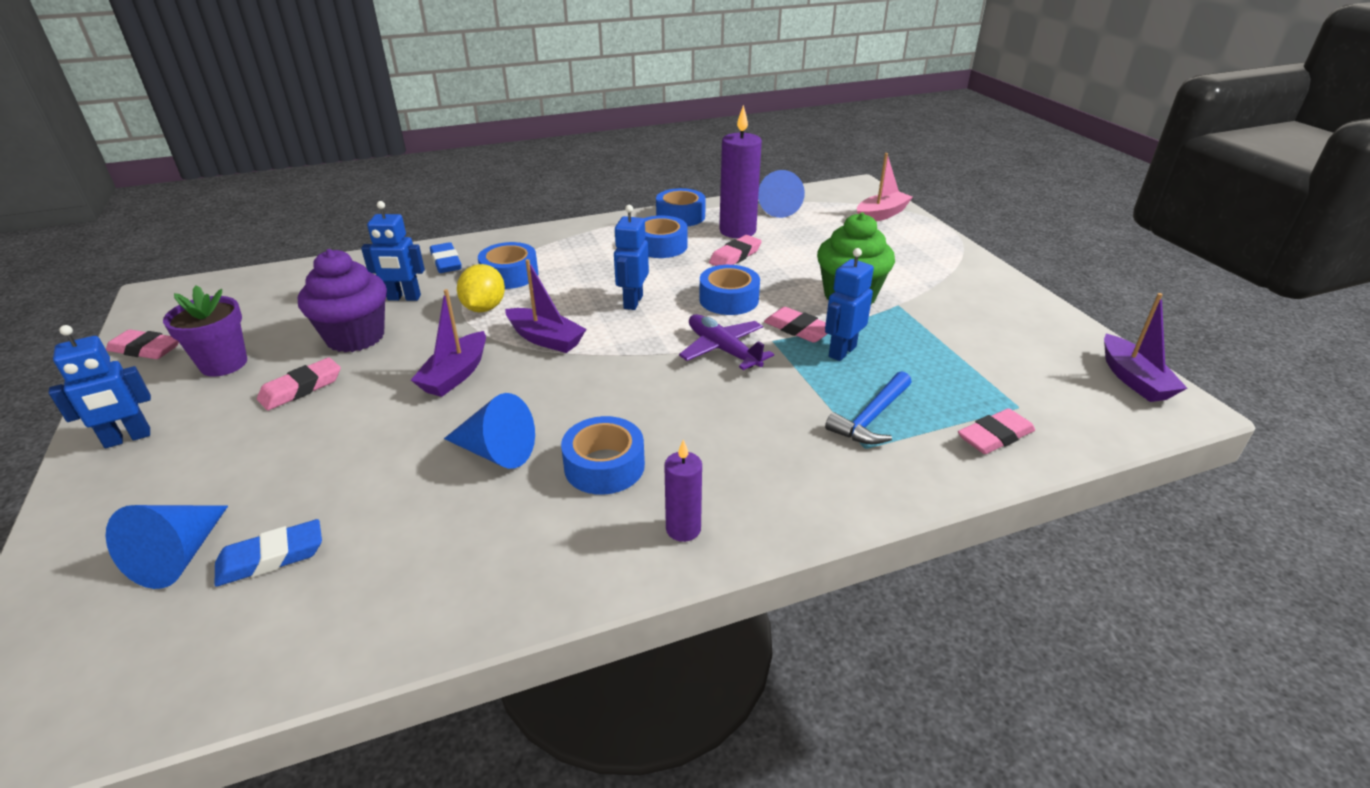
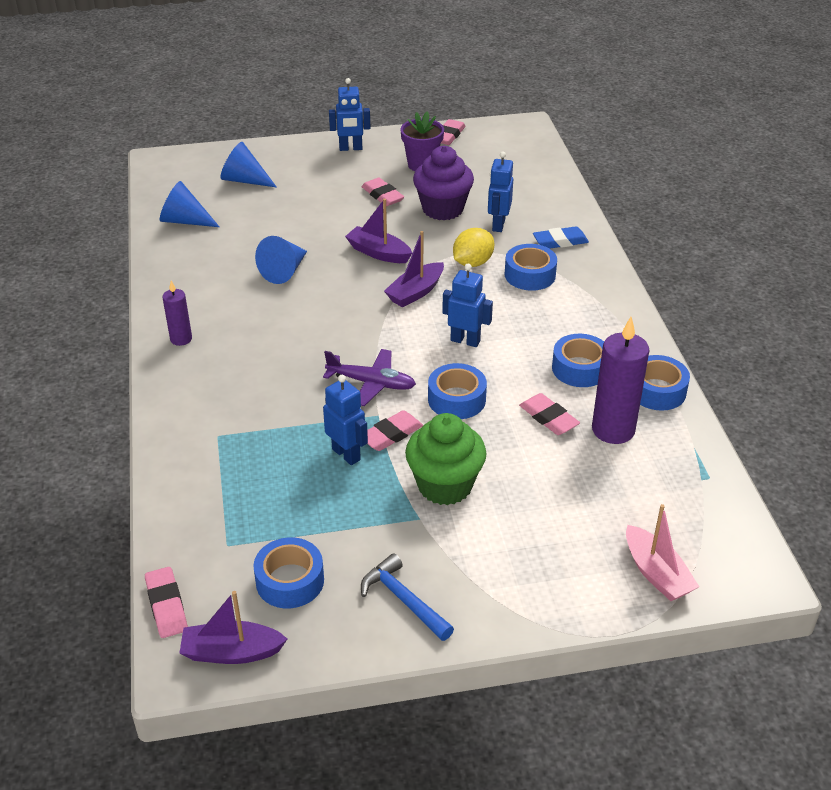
camera: 100 degrees right, 5 degrees up
blue robot [49,325,151,448] -> blue robot turned 75 degrees counterclockwise [329,78,370,151]
blue eraser [215,519,322,587] -> none
yellow lemon [457,264,505,312] -> yellow lemon turned 60 degrees counterclockwise [453,228,494,267]
blue tape [561,416,645,495] -> blue tape moved to [253,537,324,608]
purple plane [679,314,774,370] -> purple plane turned 45 degrees clockwise [323,349,416,406]
blue cone [758,170,805,218] -> blue cone moved to [160,181,220,227]
blue hammer [825,371,912,445] -> blue hammer moved to [361,553,454,641]
pink eraser [958,408,1035,454] -> pink eraser moved to [145,567,188,638]

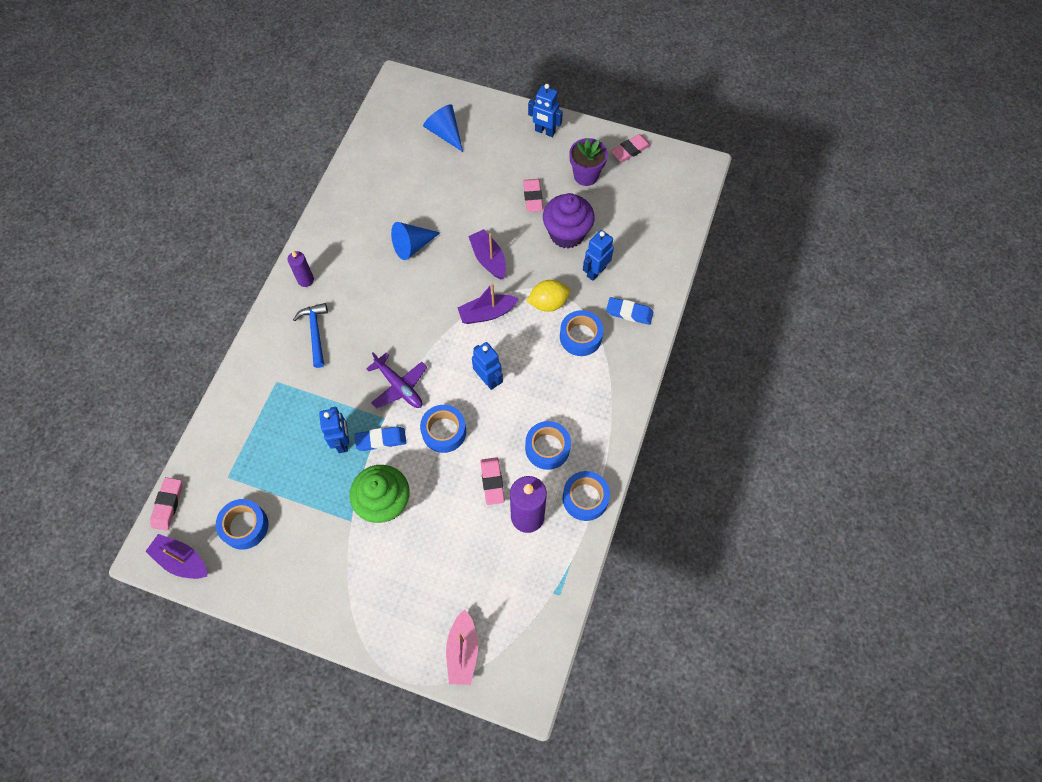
camera: 30 degrees right, 25 degrees up
blue cone [160,181,220,227] -> none
blue hammer [361,553,454,641] -> blue hammer moved to [293,303,328,368]
pink eraser [367,410,423,451] -> blue eraser [355,427,406,451]

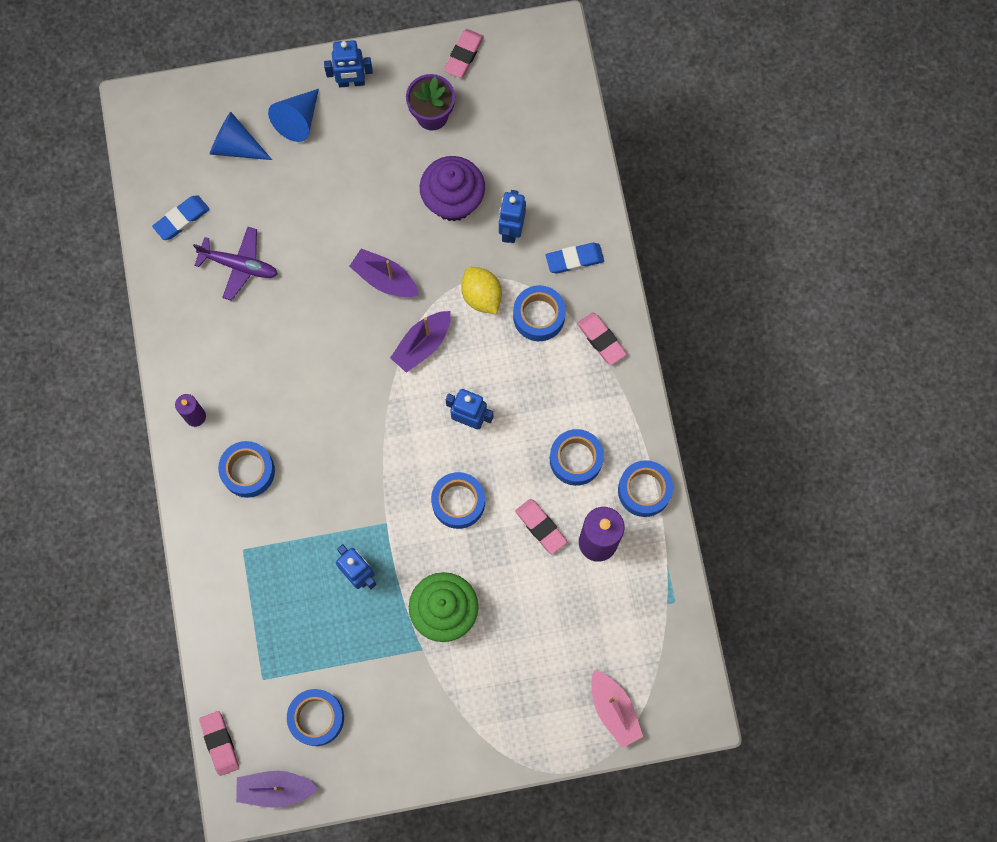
camera: 30 degrees left, 10 degrees up
blue hammer [293,303,328,368] -> blue tape [218,441,275,498]
blue eraser [355,427,406,451] -> blue eraser moved to [152,195,210,240]
purple plane [366,352,427,409] -> purple plane moved to [193,227,278,301]
blue cone [391,222,440,260] -> blue cone moved to [268,89,319,142]
pink eraser [523,179,543,212] -> pink eraser moved to [577,312,627,365]
yellow lemon [526,280,570,312] -> yellow lemon turned 75 degrees counterclockwise [461,267,502,314]

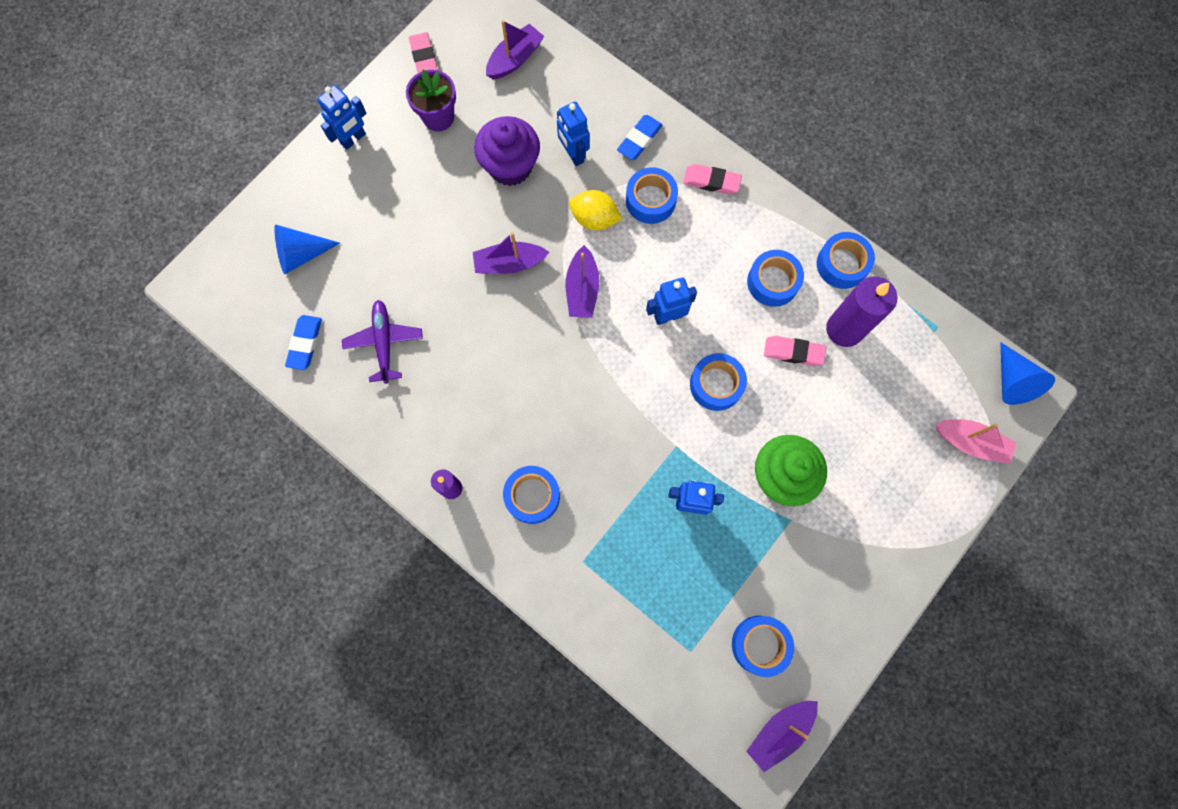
camera: 40 degrees left, 0 degrees up
purple plane [193,227,278,301] -> purple plane turned 75 degrees counterclockwise [342,300,423,384]
pink eraser [199,711,239,776] -> none
blue cone [268,89,319,142] -> blue cone moved to [1000,342,1055,405]
none -> purple boat [486,20,544,79]

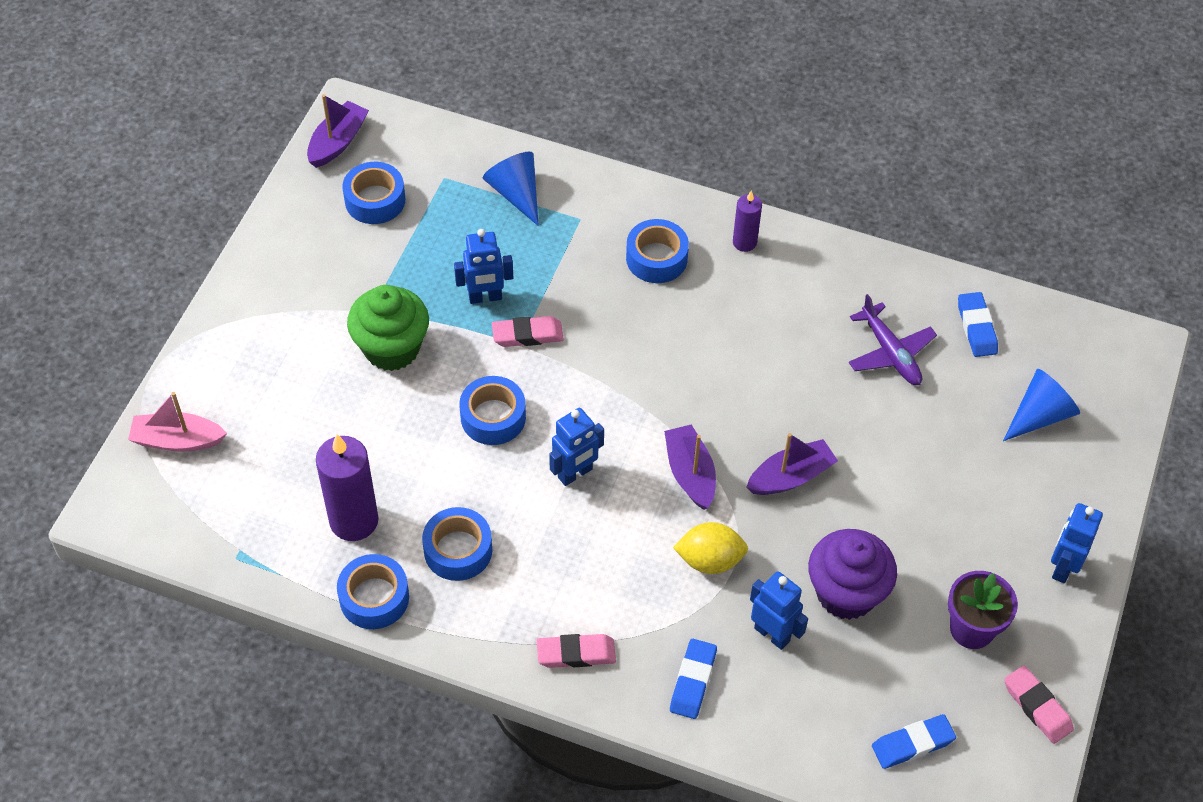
camera: 160 degrees right, 20 degrees down
purple boat [486,20,544,79] -> blue eraser [872,714,956,769]
blue tape [626,167,678,224] -> none
pink eraser [764,336,826,366] -> pink eraser moved to [492,316,564,347]
blue cone [1000,342,1055,405] -> blue cone moved to [483,152,539,226]

